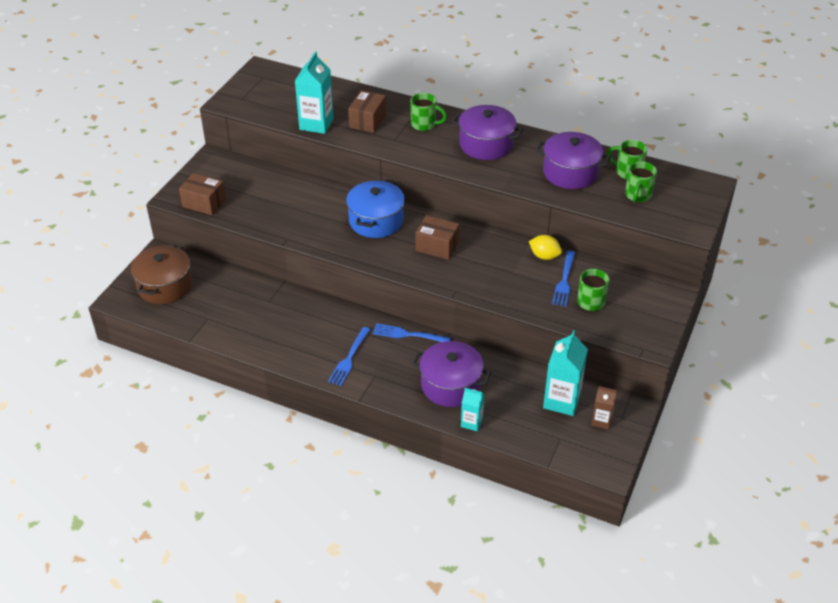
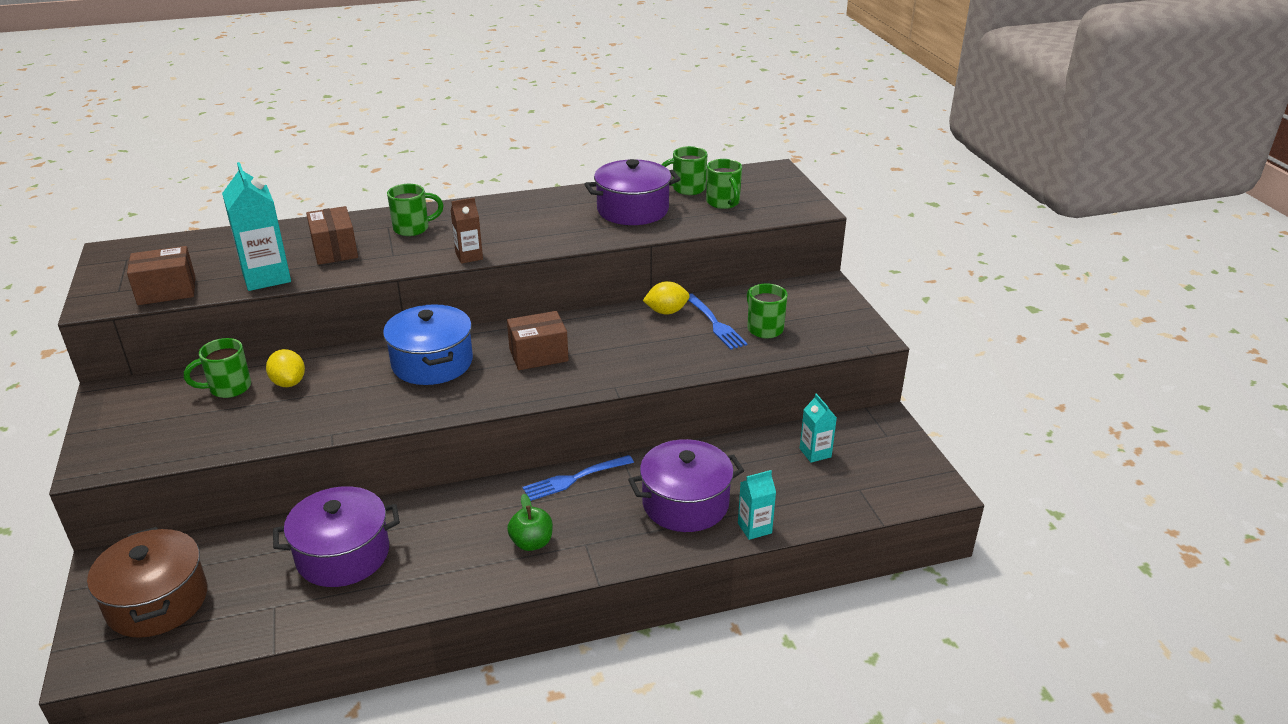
camera: 40 degrees left, 10 degrees down
brown box [179,173,226,215] -> brown box moved to [127,246,196,305]
blue fork [328,327,371,386] -> green apple [507,494,553,551]
purple pot [452,105,523,160] -> purple pot moved to [273,486,400,587]
turquoise carton [543,330,588,416] -> turquoise carton [800,393,837,463], size x0.56
brown carton [591,386,617,430] -> brown carton moved to [451,198,483,264]
none -> green mug [184,338,251,398]
none -> yellow lemon [266,349,305,387]

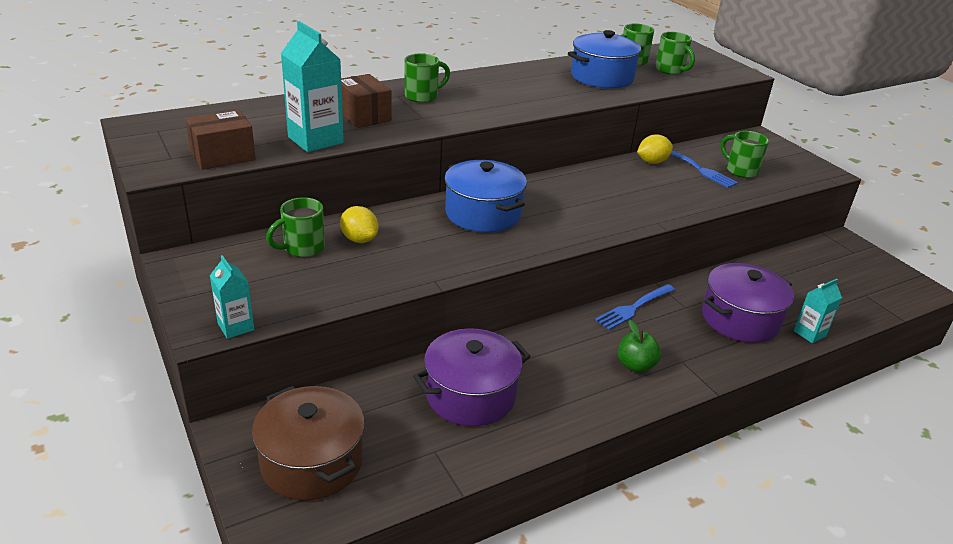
camera: 15 degrees left, 0 degrees up
brown carton [451,198,483,264] -> none
brown box [507,311,569,370] -> none
purple pot [584,159,681,225] -> blue pot [568,30,644,88]
turquoise carton [800,393,837,463] -> turquoise carton moved to [210,255,254,339]

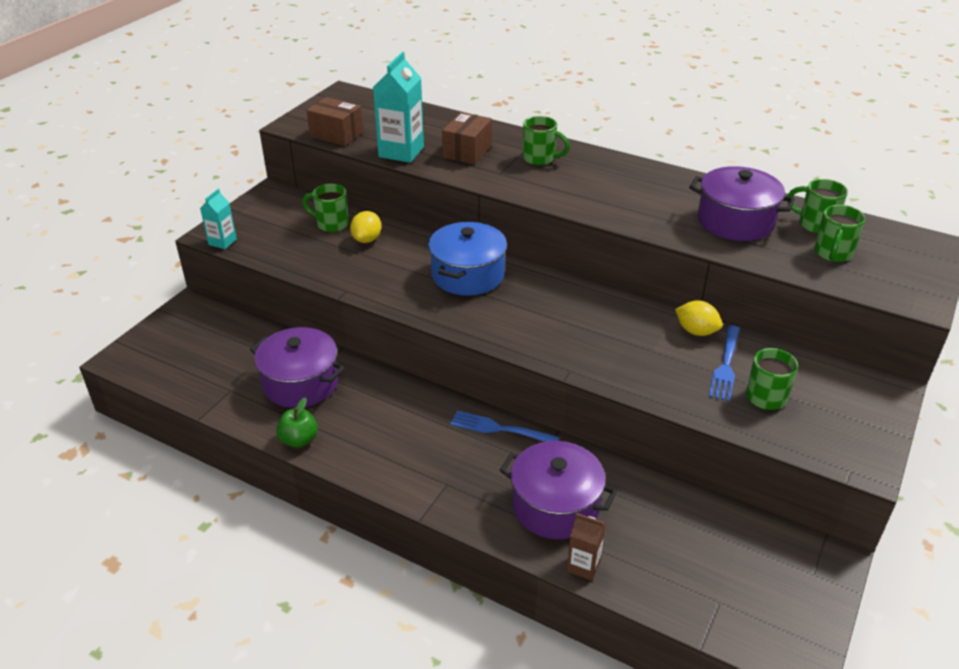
camera: 60 degrees right, 5 degrees up
brown pot [252,386,365,500] -> none
blue pot [568,30,644,88] -> purple pot [689,166,795,241]
green apple [618,320,661,373] -> green apple moved to [276,397,318,448]
turquoise carton [794,279,842,343] -> brown carton [567,513,606,581]

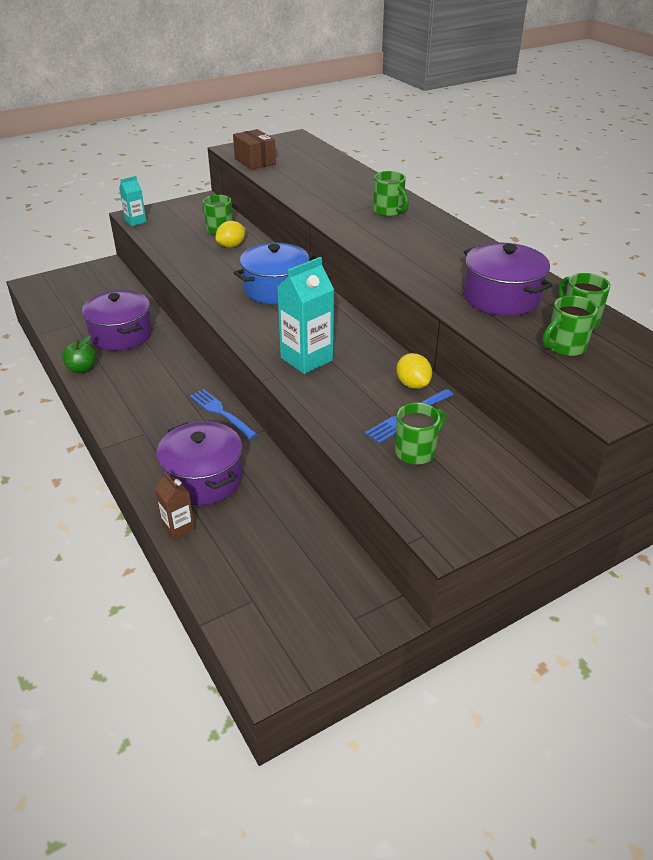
camera: 30 degrees right, 0 degrees up
turquoise carton [373,52,424,163] -> turquoise carton moved to [277,257,334,374]
brown box [442,112,492,165] -> none

